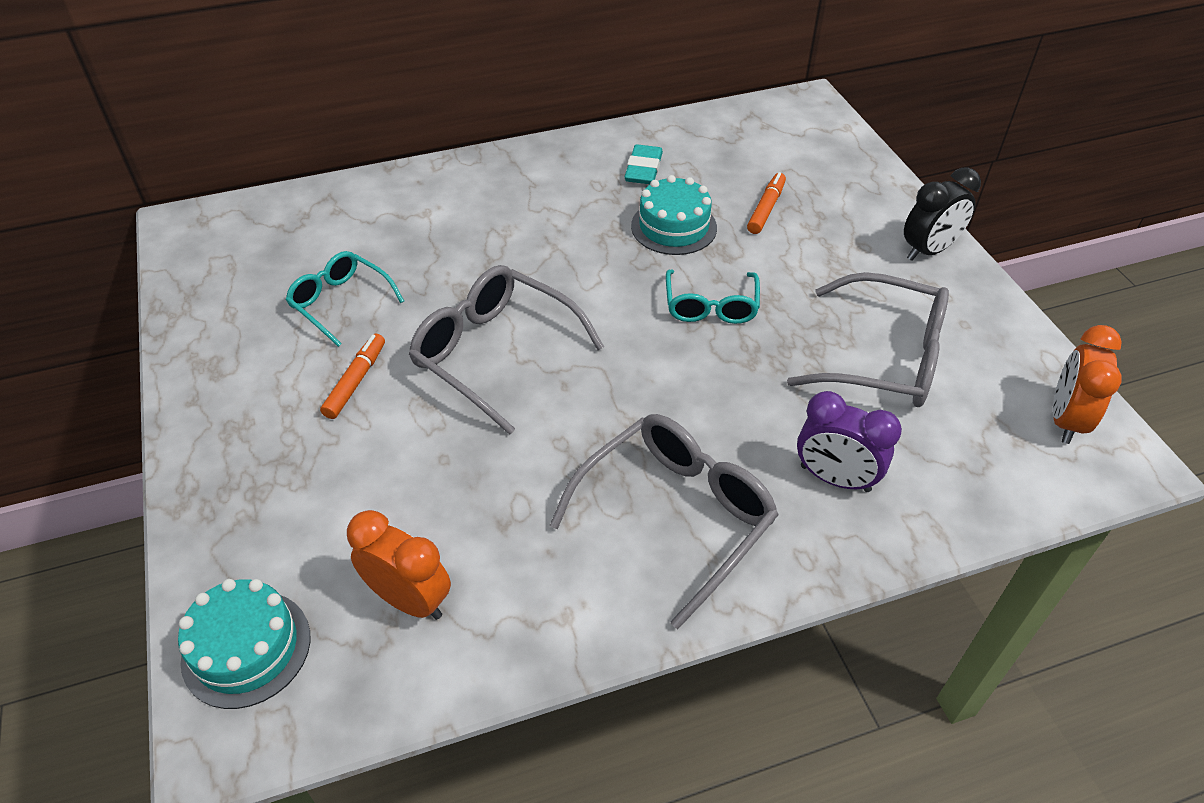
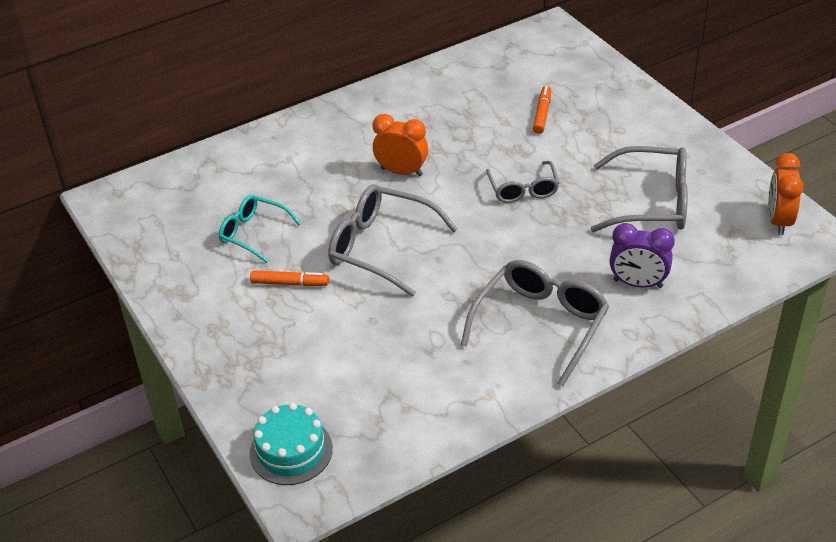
camera: 10 degrees left, 5 degrees down
orange marker [320,334,385,419] -> orange marker turned 90 degrees clockwise [250,270,329,286]
orange clock [347,510,451,620] -> orange clock moved to [373,114,428,177]
turquoise eraser [624,144,663,184] -> none
turquoise cake [631,175,717,255] -> none
turquoise glasses [666,270,760,324] -> grey glasses [486,161,559,203]
black clock [904,167,981,261] -> none

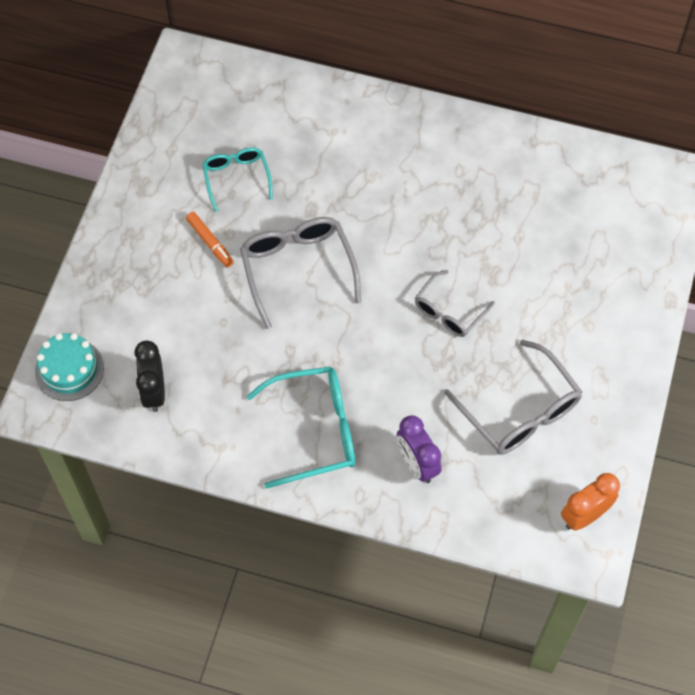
camera: 45 degrees right, 20 degrees up
orange clock [373,114,428,177] -> none
grey glasses [461,260,609,387] -> turquoise glasses [247,366,355,489]
orange marker [533,86,551,134] -> none
none -> black clock [134,341,165,412]

